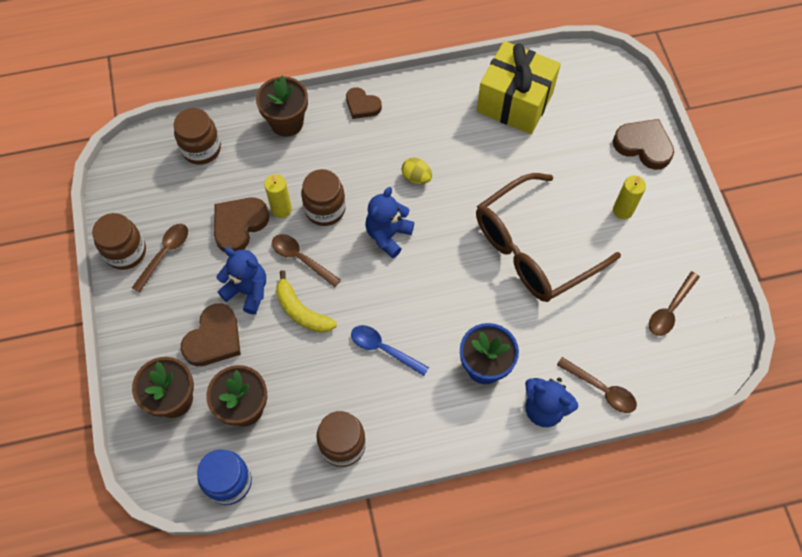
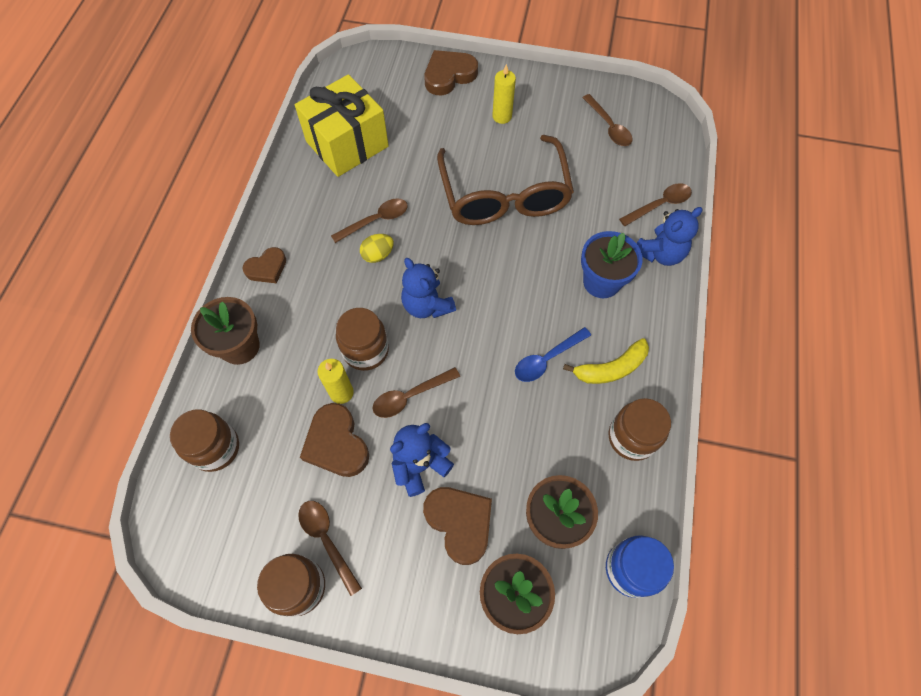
camera: 65 degrees left, 0 degrees up
yellow banana [276,270,337,333] -> yellow banana moved to [563,338,649,384]
none -> brown spoon [331,198,408,243]

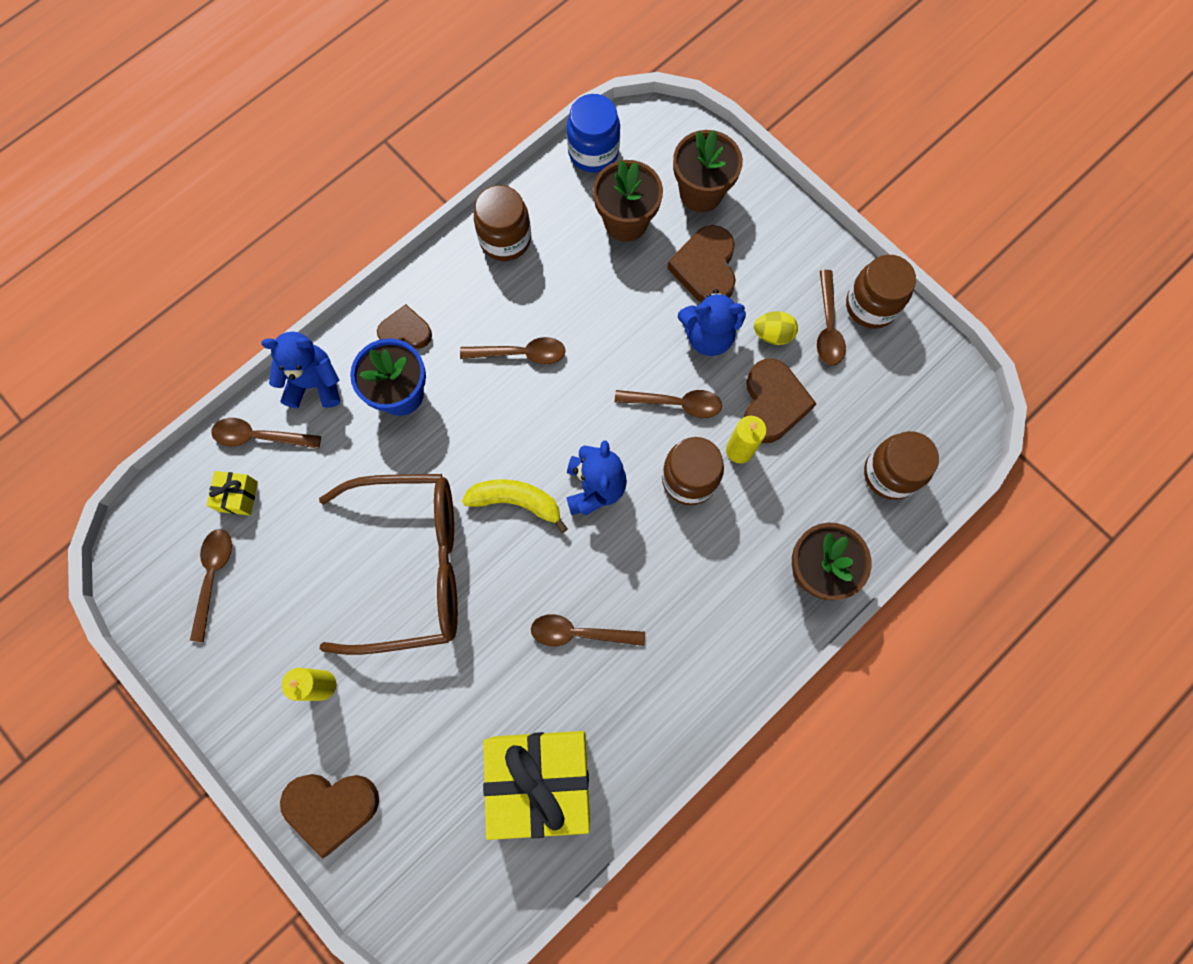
camera: 145 degrees left, 10 degrees up
brown heart [242,247,286,283] -> brown heart moved to [377,304,432,349]
yellow egg [360,234,394,263] -> yellow egg moved to [754,311,798,345]
brown glasses [437,135,574,225] -> brown glasses turned 60 degrees clockwise [319,474,458,655]
blue spoon [515,327,591,382] -> brown spoon [460,337,566,365]
yellow banana [563,338,649,384] -> yellow banana moved to [462,479,568,533]
none -> yellow gift [207,471,258,515]

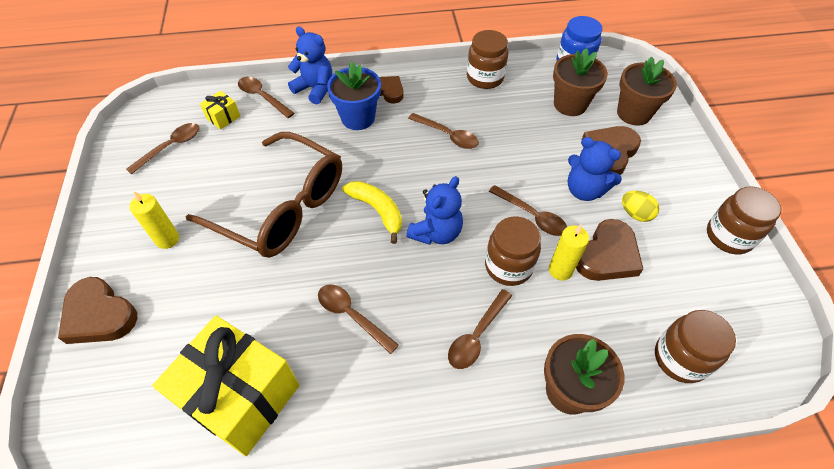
camera: 35 degrees right, 20 degrees down
brown spoon [817,270,846,365] -> brown spoon moved to [448,289,512,369]

